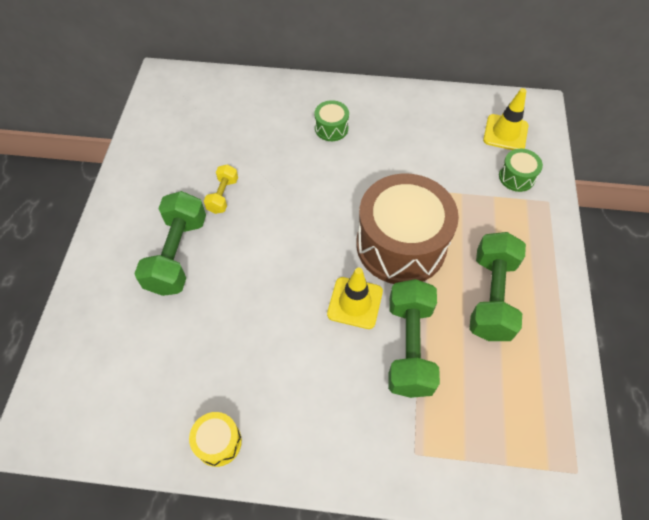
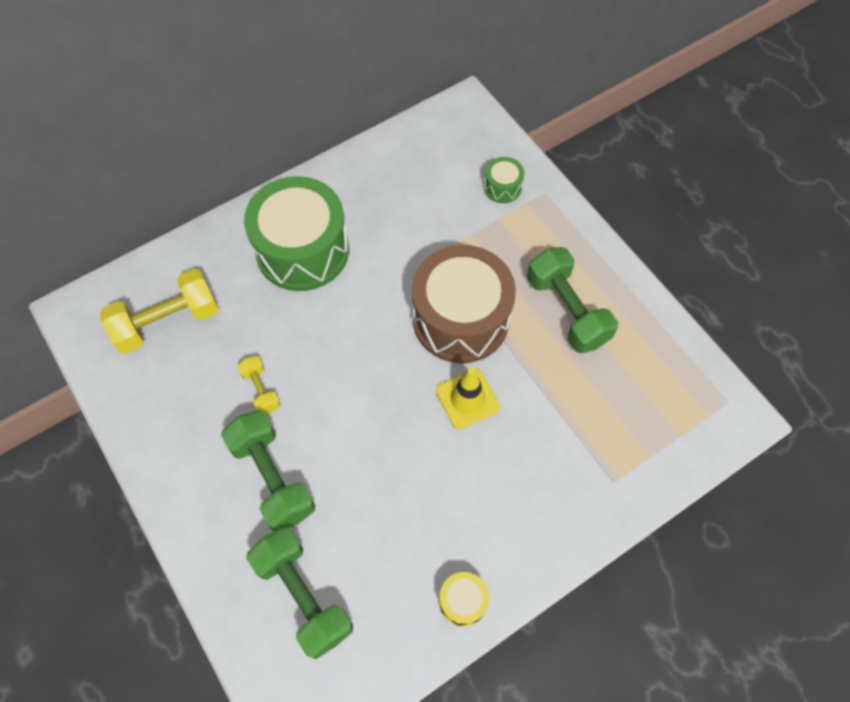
camera: 40 degrees left, 5 degrees up
green drum [314,100,349,141] -> green drum [244,176,349,291], size x2.35
green dumbbell [388,279,440,398] -> green dumbbell moved to [246,527,353,659]
yellow traffic cone [483,88,528,150] -> none
none -> yellow dumbbell [100,269,219,354]

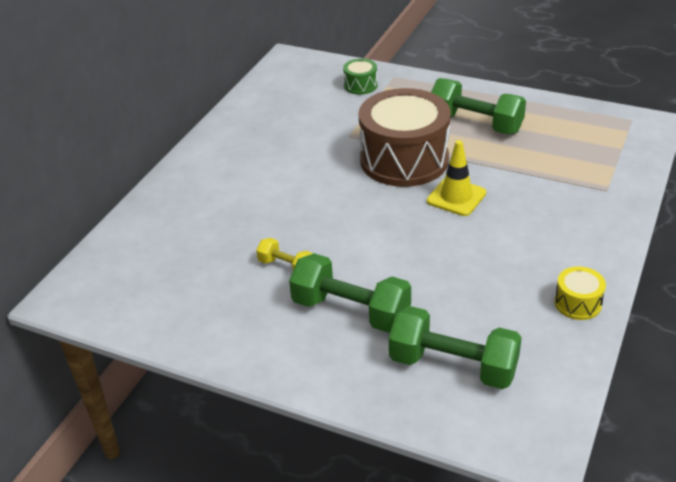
camera: 30 degrees left, 25 degrees down
yellow dumbbell [100,269,219,354] -> none
green drum [244,176,349,291] -> none

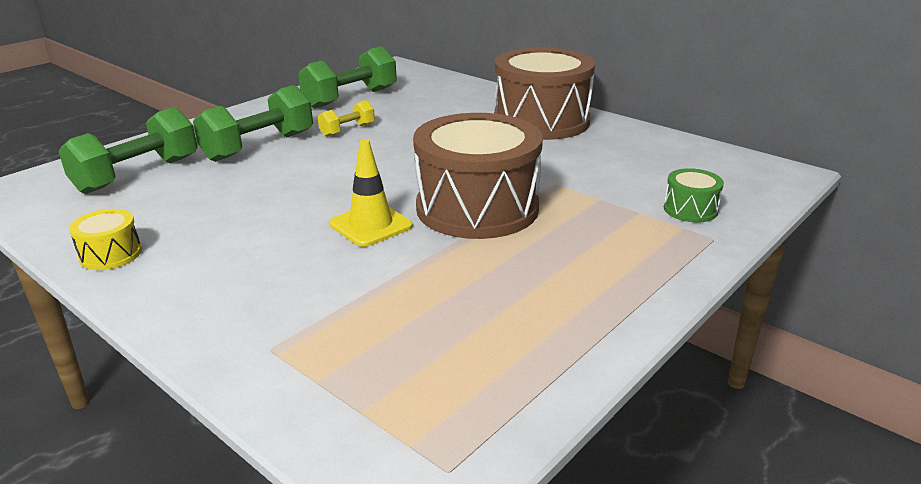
camera: 105 degrees right, 10 degrees down
green dumbbell [431,78,526,135] -> green dumbbell moved to [298,46,397,109]
none -> brown drum [494,47,595,140]

